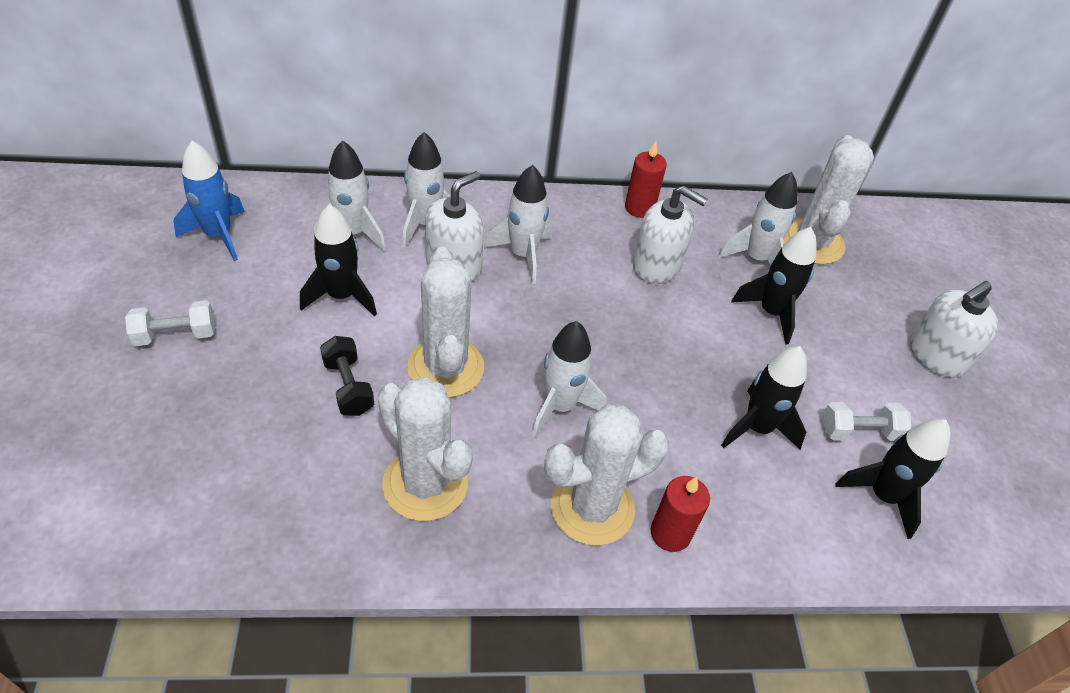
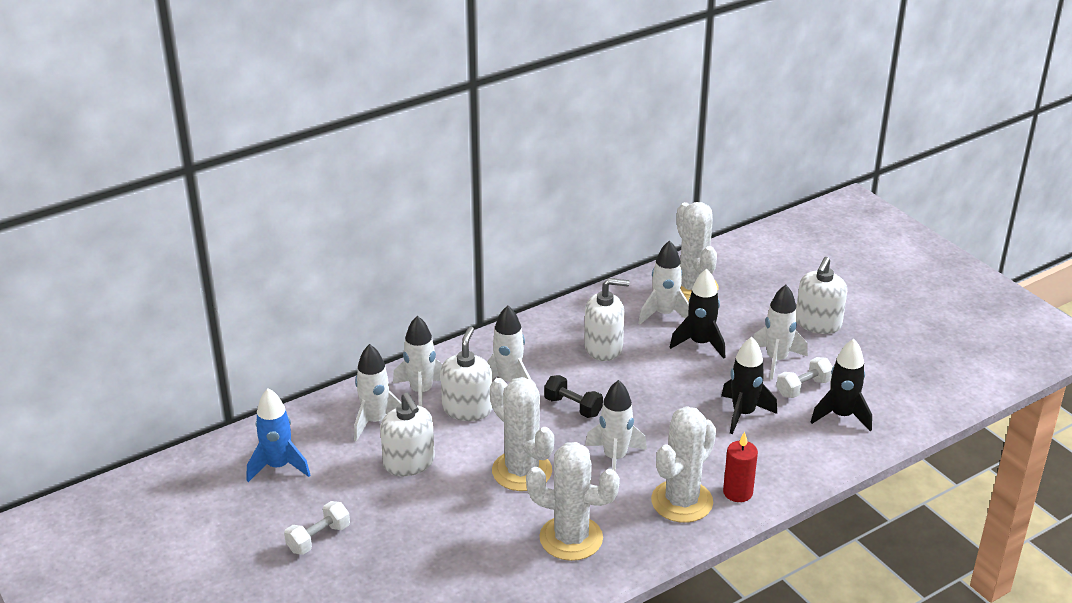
camera: 25 degrees left, 15 degrees down
black rocket [300,204,377,316] -> white soap dispenser [380,393,435,476]
black dumbbell [320,336,374,416] -> black dumbbell moved to [544,375,603,418]
red candle [625,141,667,218] -> none
none -> white rocket [753,285,808,380]

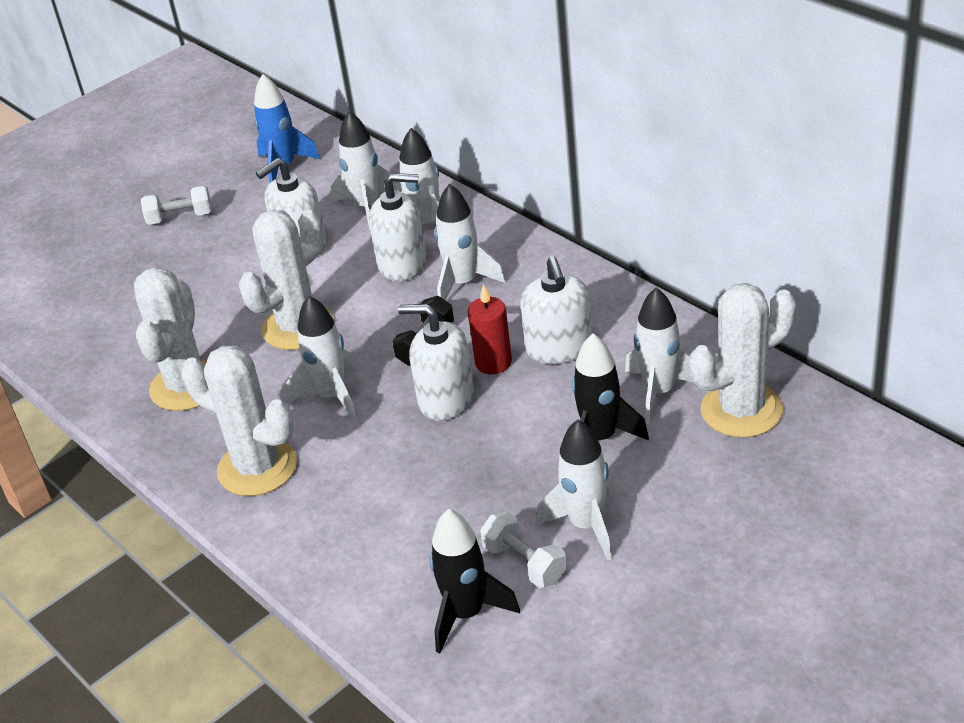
camera: 85 degrees right, 5 degrees up
white dumbbell [284,501,350,555] -> white dumbbell turned 45 degrees counterclockwise [141,185,212,225]
black rocket [721,337,777,434] -> none
red candle [723,432,758,502] -> red candle moved to [468,284,512,374]
white soap dispenser [796,257,847,334] -> white soap dispenser moved to [398,304,474,421]

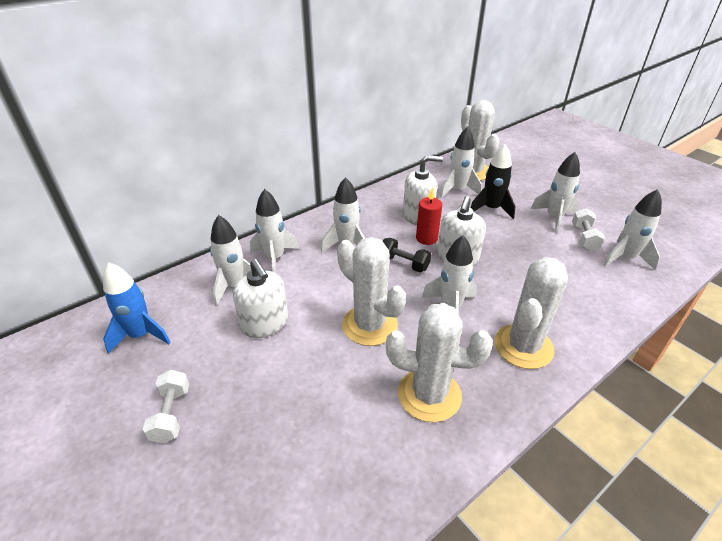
camera: 90 degrees left, 0 degrees up
white soap dispenser [369,173,427,282] -> none
black rocket [430,509,520,653] -> white rocket [603,189,662,270]
white dumbbell [480,511,567,588] -> white dumbbell turned 45 degrees counterclockwise [572,208,605,251]

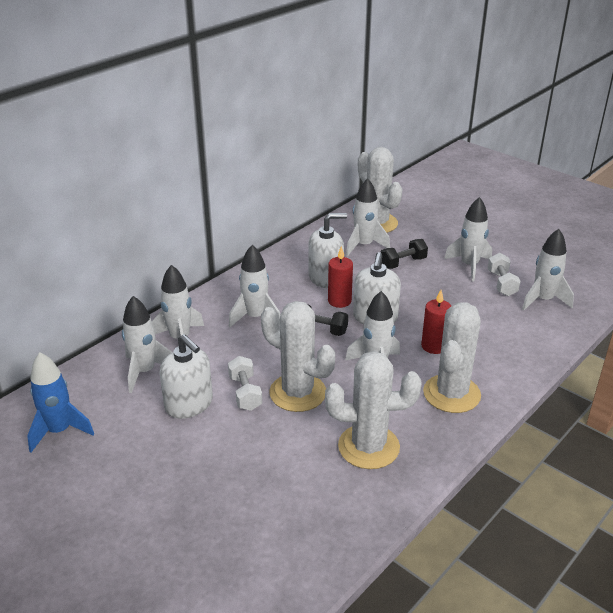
camera: 10 degrees left, 5 degrees down
white dumbbell [143,370,189,443] -> white dumbbell moved to [228,356,262,411]
black rocket [471,144,515,219] -> black dumbbell [380,239,428,269]
none -> red candle [421,290,451,354]

